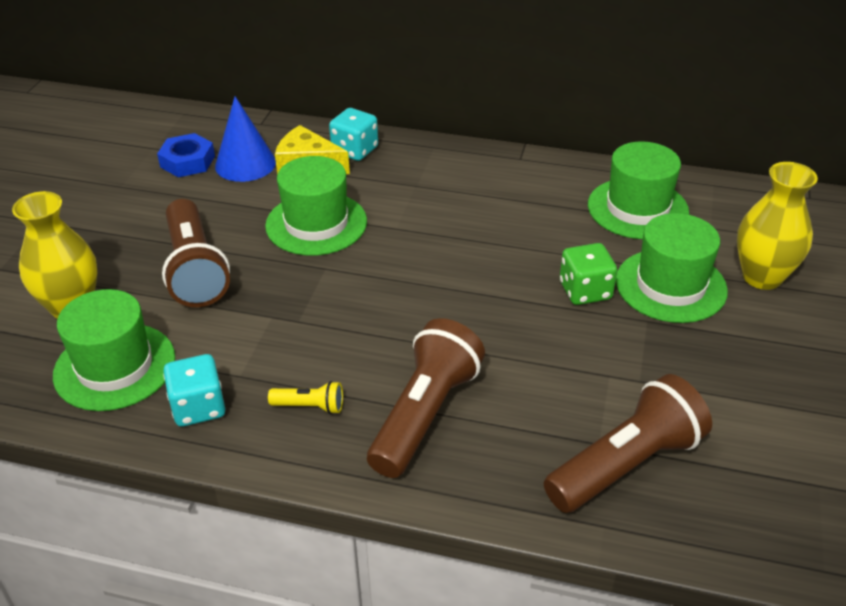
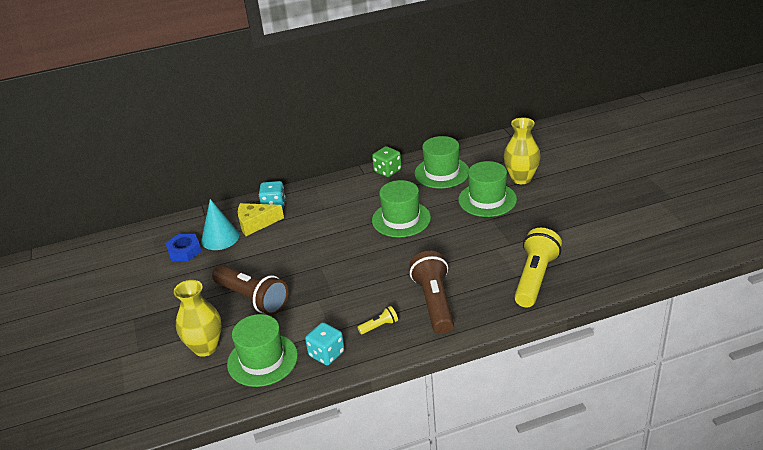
camera: 30 degrees left, 5 degrees down
blue cone [215,96,276,182] -> turquoise cone [201,199,239,250]
green hat [265,156,367,256] -> green hat moved to [372,180,431,237]
brown flashlight [544,374,712,513] -> yellow flashlight [514,228,562,308]
green dice [560,243,617,305] -> green dice moved to [372,146,402,177]

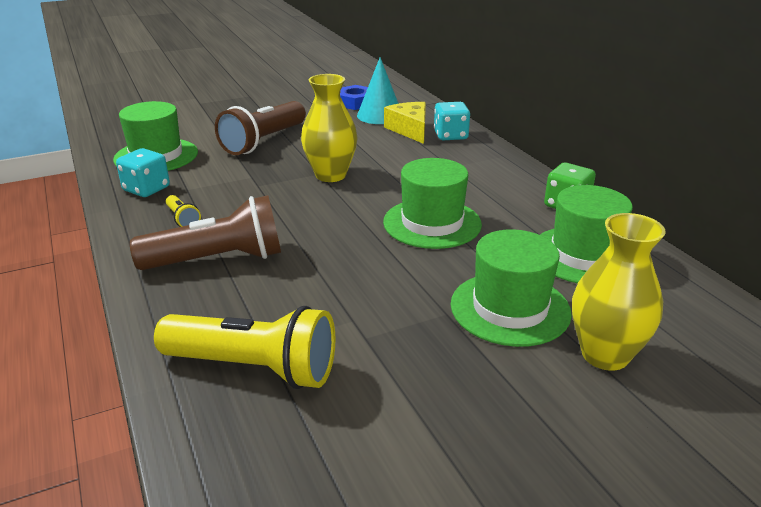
camera: 80 degrees right, 5 degrees down
yellow vase [174,280,221,357] -> yellow vase moved to [301,74,358,182]

